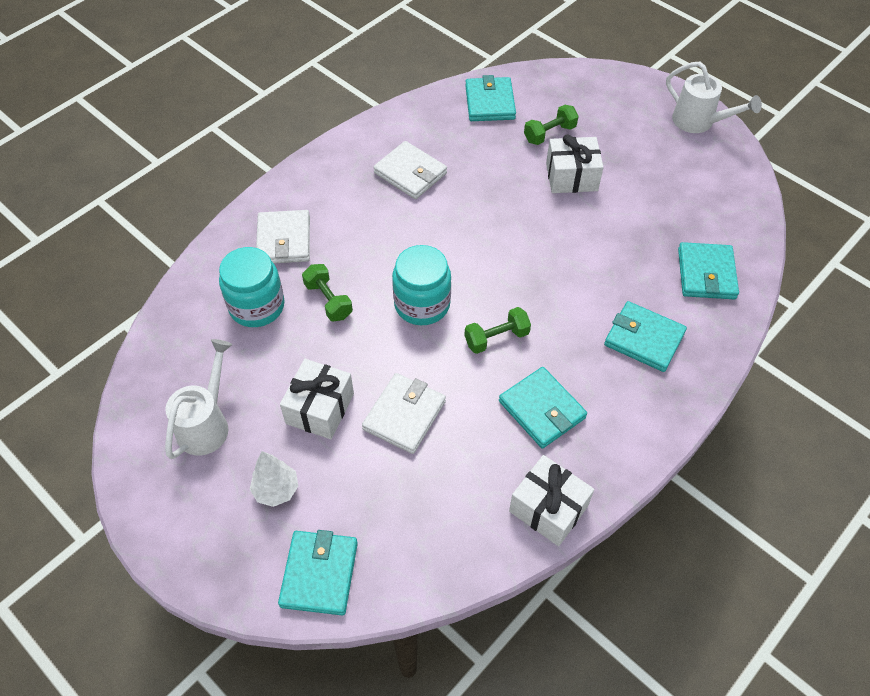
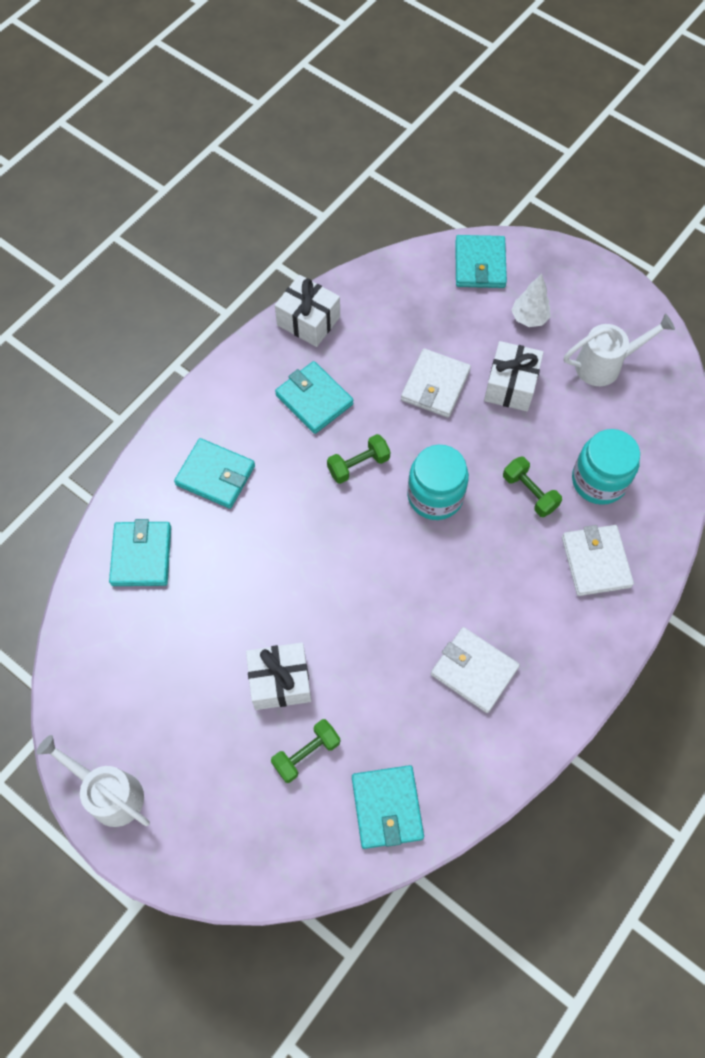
camera: 175 degrees right, 10 degrees up
white watering can [165,339,233,459] -> white watering can turned 120 degrees counterclockwise [564,313,675,386]

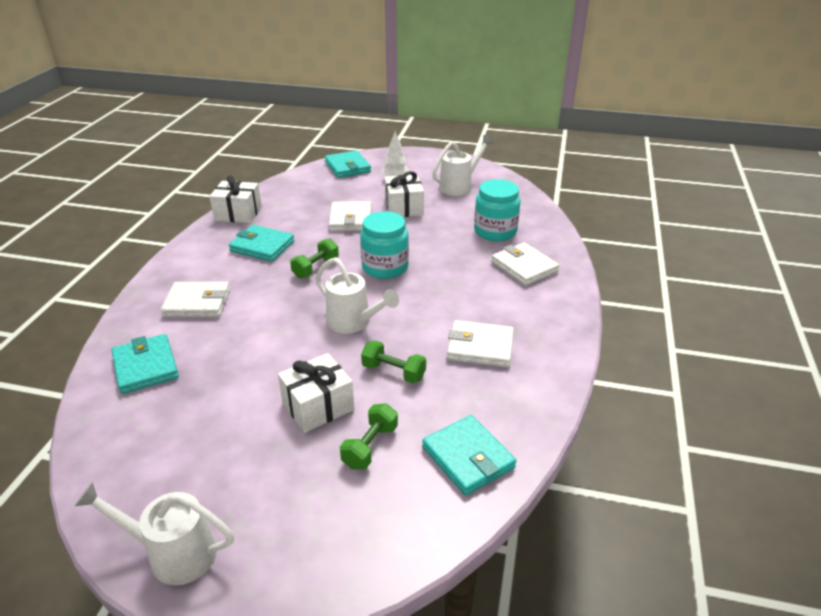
camera: 25 degrees left, 30 degrees down
turquoise wallet [174,438,255,509] -> white wallet [161,282,230,317]
green dumbbell [503,457,562,517] -> green dumbbell moved to [361,340,426,383]
none -> white watering can [315,257,399,334]

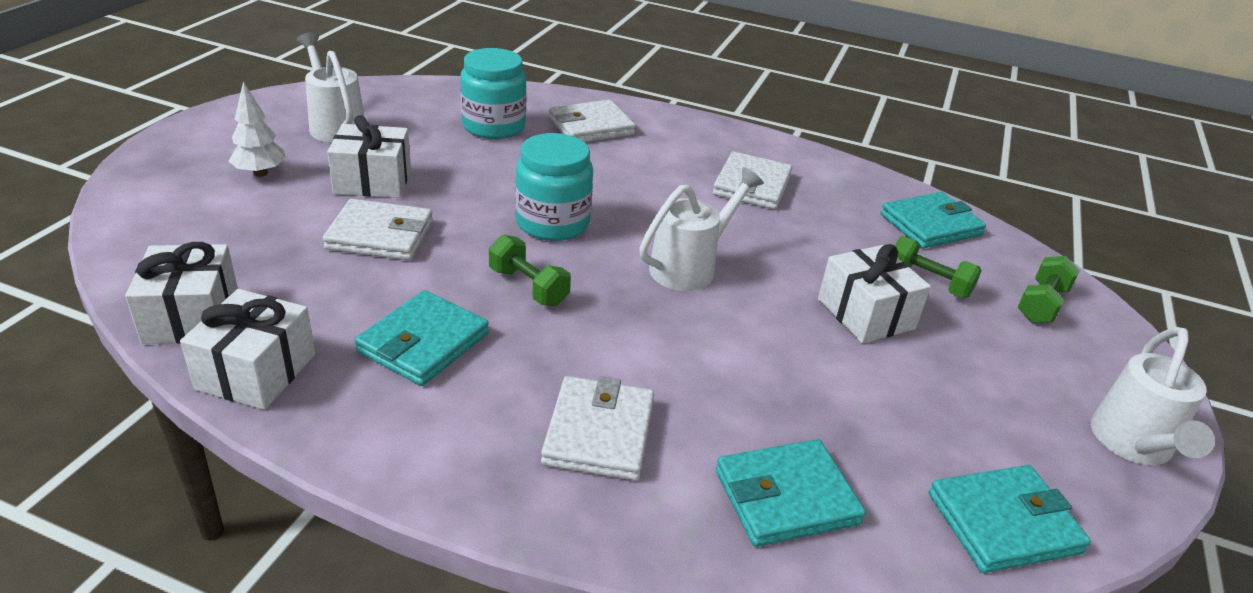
camera: 85 degrees left, 0 degrees up
turquoise wallet [325,150,371,178] -> turquoise wallet moved to [929,465,1091,573]
green dumbbell [361,340,426,383] -> green dumbbell moved to [1018,256,1080,323]
none -> white gift [125,242,238,344]

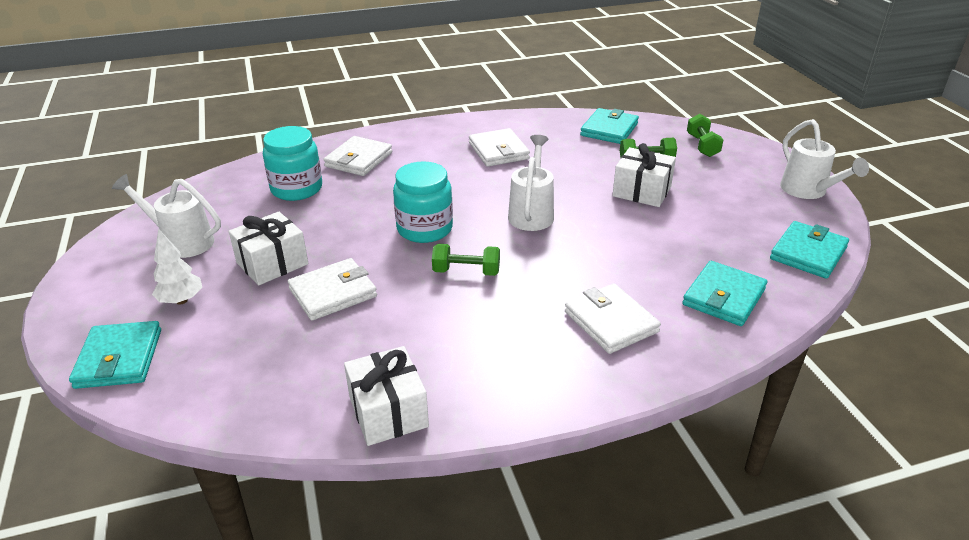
camera: 35 degrees left, 0 degrees up
white gift [125,242,238,344] -> none
turquoise wallet [355,290,489,386] -> turquoise wallet moved to [69,321,161,389]

